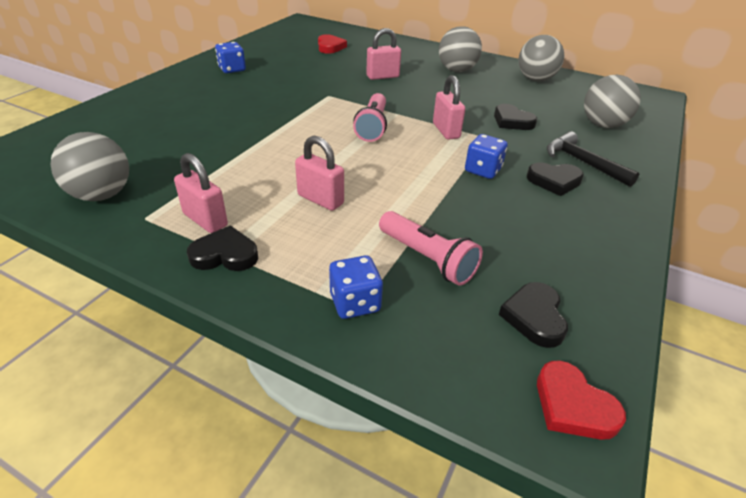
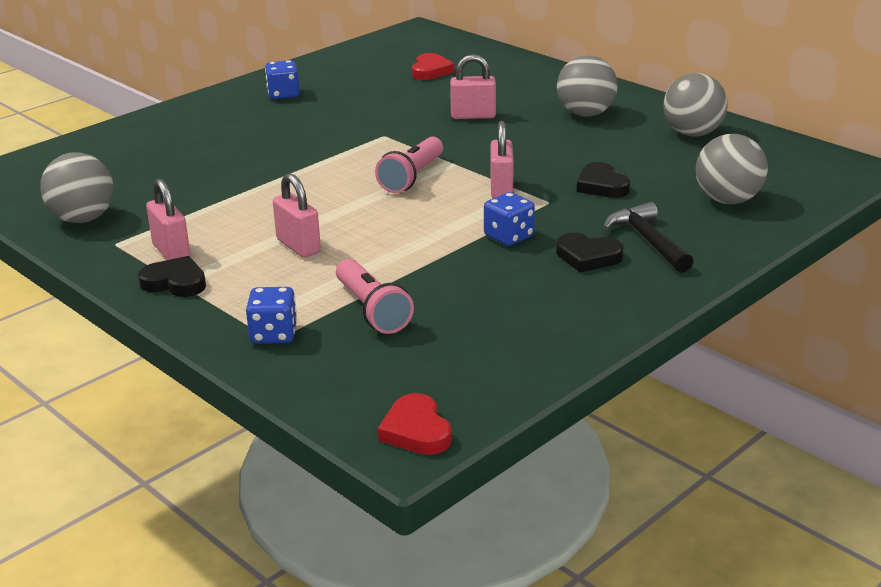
camera: 20 degrees right, 10 degrees down
black heart [499,282,568,348] -> none

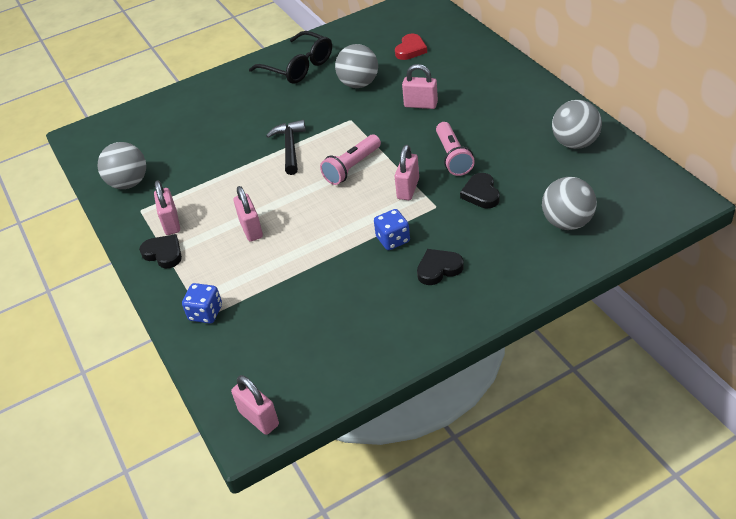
camera: 20 degrees right, 15 degrees up
blue dice [265,60,300,99] -> black glasses [249,31,332,84]
pink flashlight [336,259,414,334] -> pink flashlight moved to [436,122,475,176]
red heart [378,393,452,455] -> pink padlock [231,375,279,435]
black heart [556,233,624,272] -> black heart turned 120 degrees clockwise [417,249,464,285]
grey ball [557,55,618,117] -> grey ball moved to [335,44,378,88]
black hammer [603,202,694,273] -> black hammer moved to [266,120,306,175]

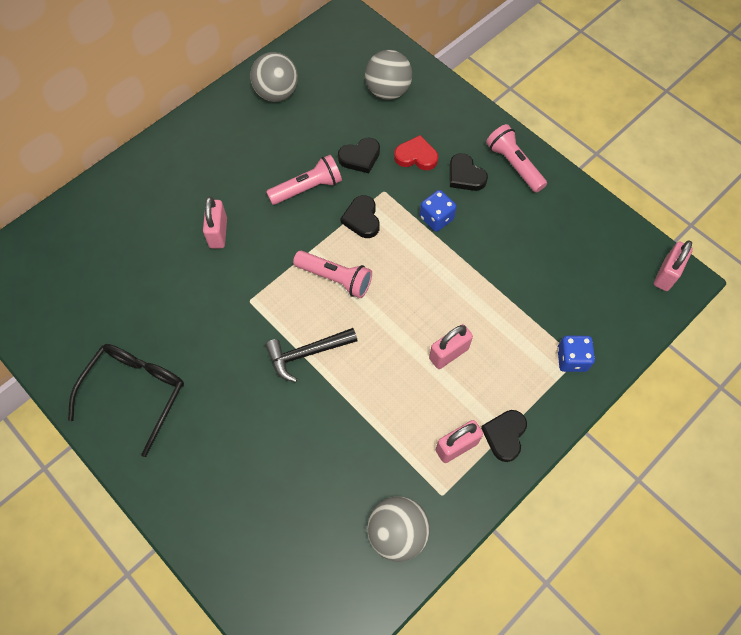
camera: 110 degrees left, 20 degrees up
grey ball [335,44,378,88] -> none
red heart [395,34,427,60] -> red heart moved to [394,135,438,170]
pink padlock [395,145,419,200] -> black heart [340,195,380,238]
none -> pink flashlight [486,124,547,193]

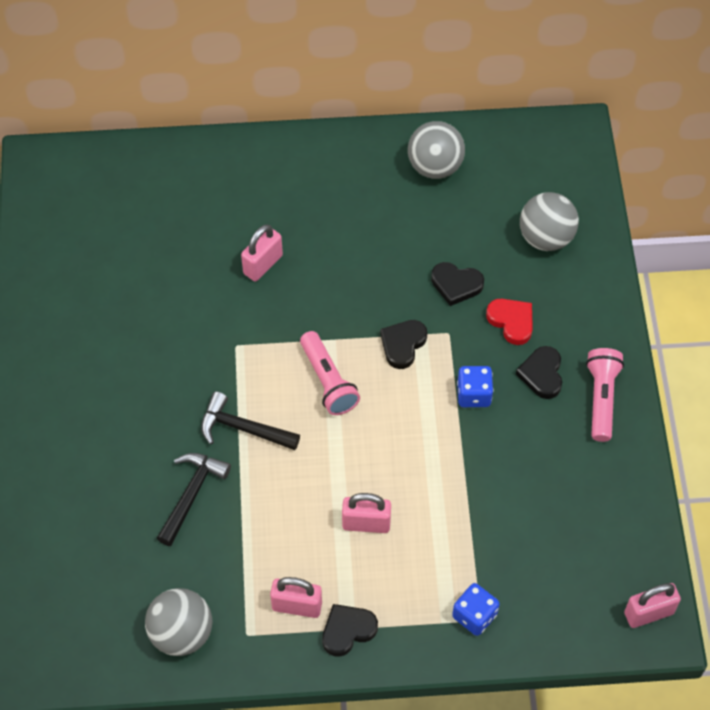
camera: 40 degrees right, 5 degrees down
black glasses [68,344,184,457] -> none
pink flashlight [266,155,342,205] -> none
none -> black hammer [157,453,231,546]

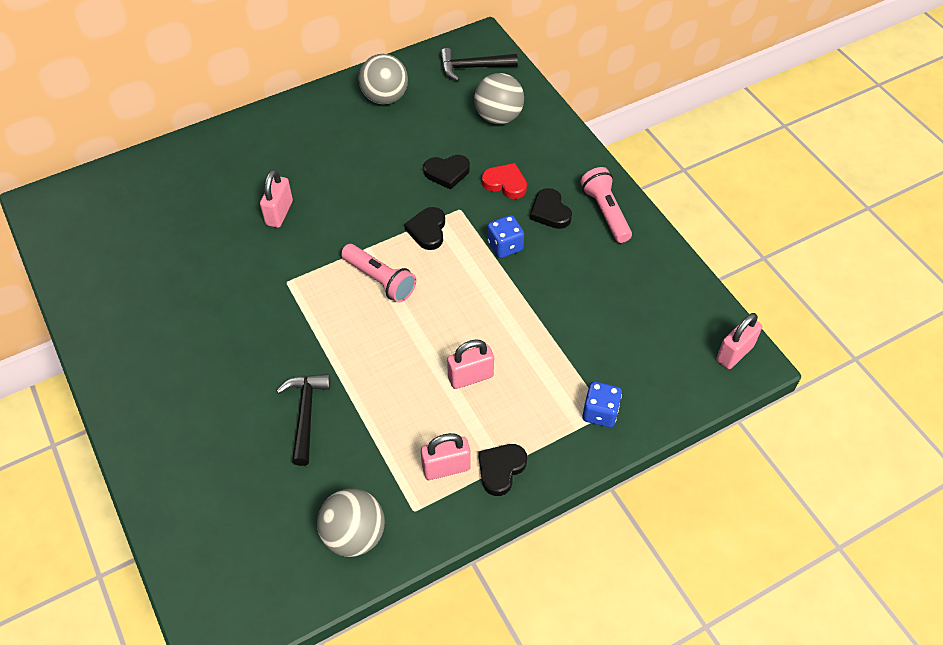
camera: 25 degrees left, 5 degrees down
black hammer [201,391,300,450] -> black hammer moved to [440,48,518,81]

